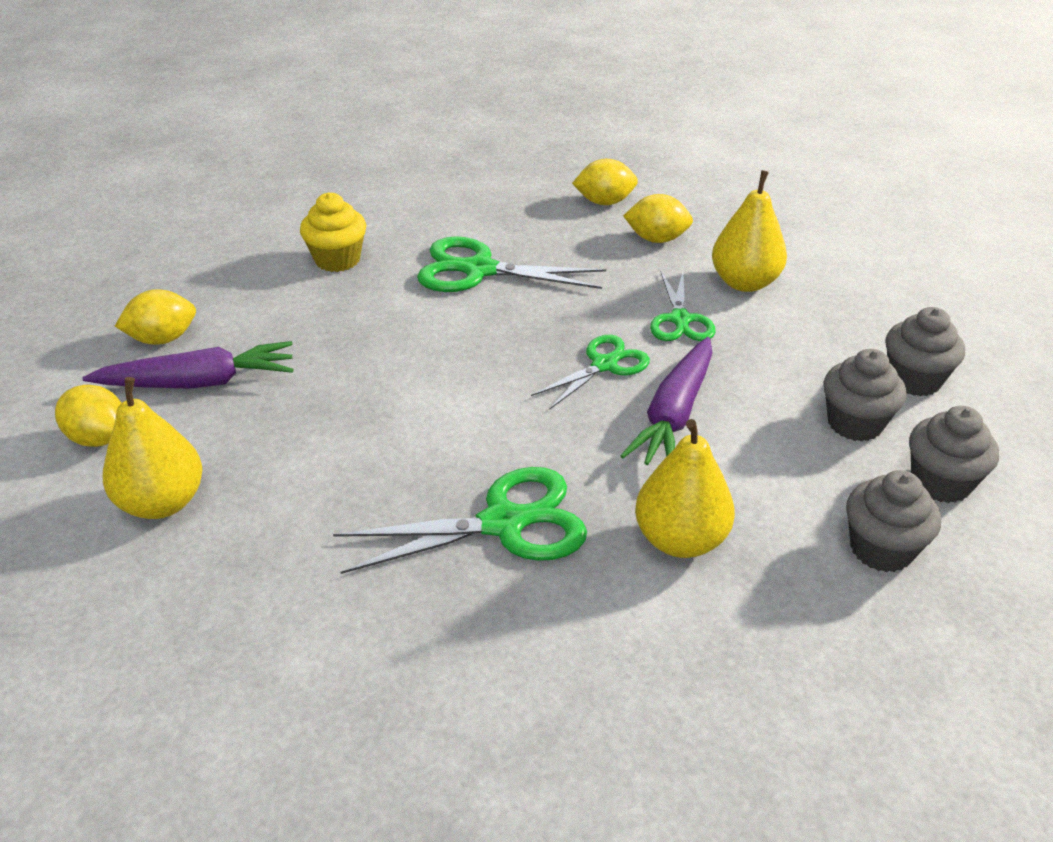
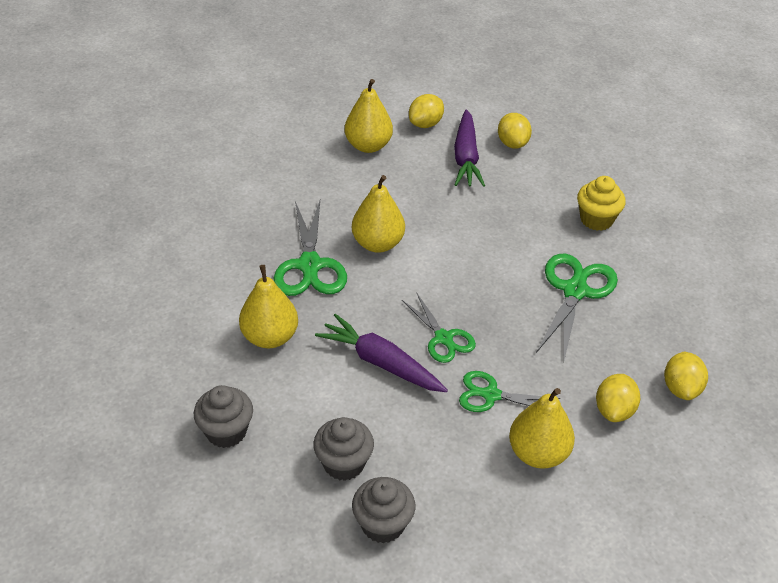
camera: 100 degrees right, 5 degrees up
grey cupcake [909,406,999,503] -> none
none -> yellow pear [352,175,405,253]

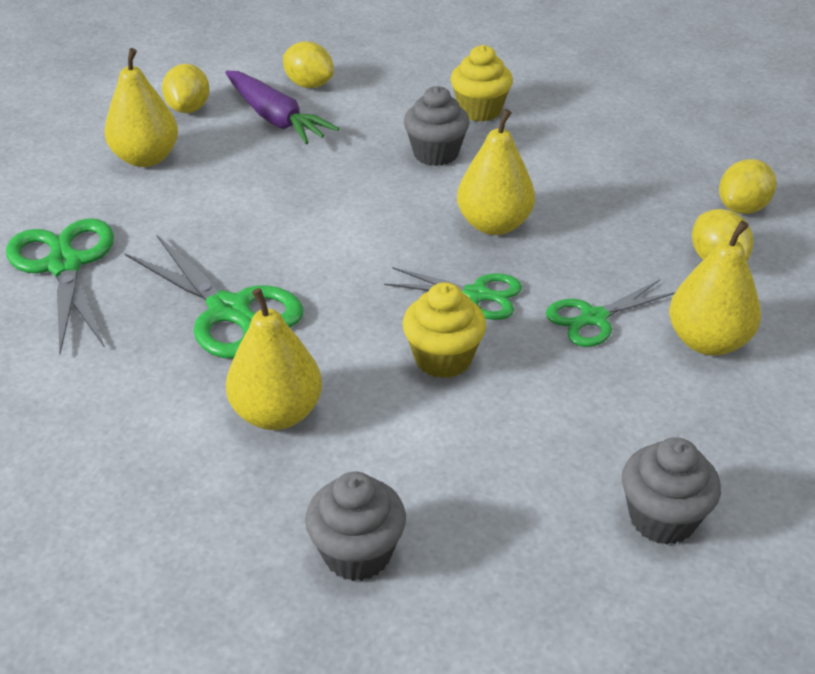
camera: 40 degrees left, 5 degrees down
grey cupcake [313,417,374,481] -> grey cupcake moved to [404,86,470,166]
purple carrot [315,313,448,392] -> yellow cupcake [402,282,486,378]
yellow pear [352,175,405,253] -> yellow pear moved to [457,109,535,235]
green scissors [536,254,618,360] -> green scissors moved to [6,218,114,354]
yellow lemon [664,352,708,400] -> yellow lemon turned 75 degrees clockwise [719,159,776,214]

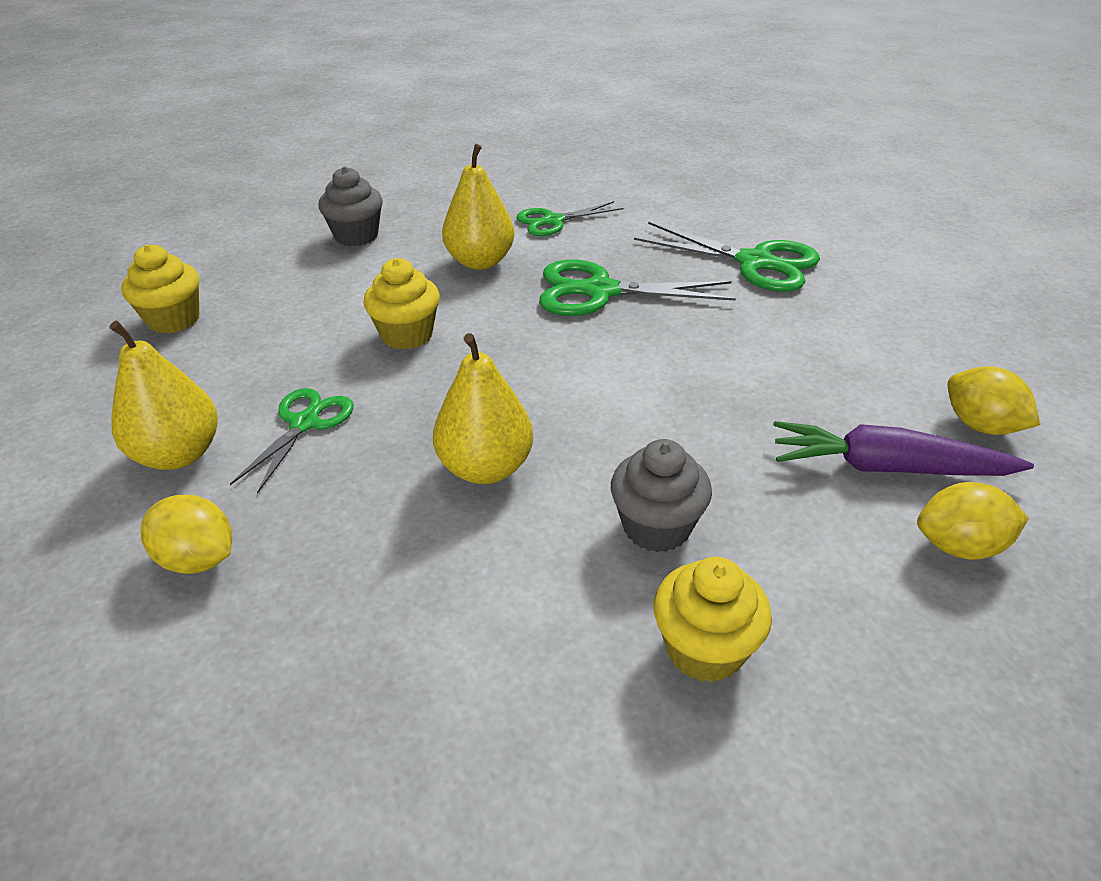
camera: 140 degrees right, 0 degrees up
yellow pear [104,48,178,167] -> none
green scissors [384,267,522,320] -> green scissors moved to [517,201,623,236]
grey cupcake [622,437,721,545] -> yellow cupcake [121,244,199,334]
yellow lemon [719,159,776,214] -> none

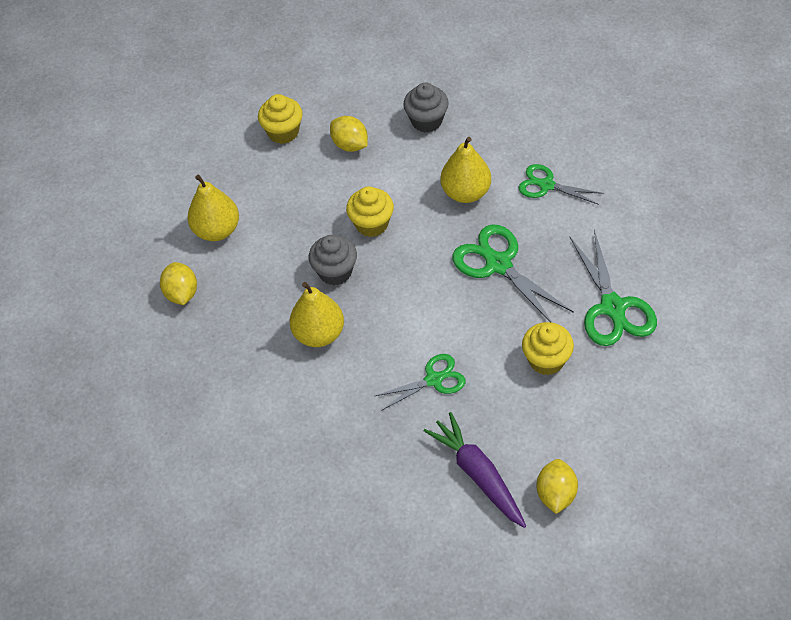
camera: 50 degrees right, 15 degrees up
green scissors [230,388,354,494] -> green scissors moved to [375,354,466,411]
grey cupcake [611,439,712,552] -> grey cupcake moved to [309,235,357,286]
yellow cupcake [654,557,772,683] -> yellow cupcake moved to [522,322,574,375]
yellow lemon [917,482,1029,560] -> yellow lemon moved to [330,116,368,152]

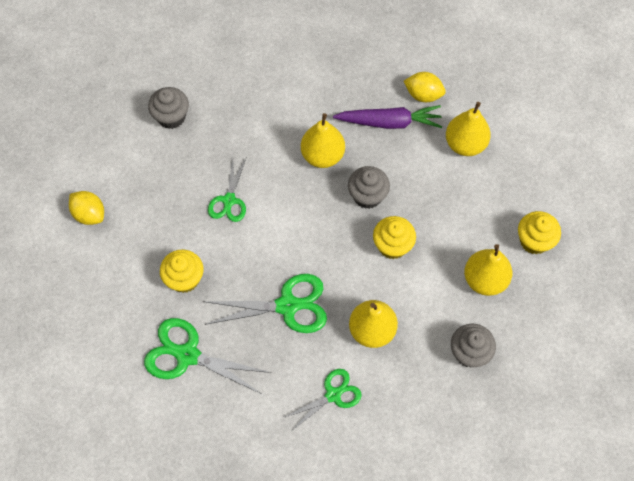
camera: 120 degrees right, 10 degrees up
yellow lemon [330,116,368,152] -> yellow pear [464,244,512,296]
purple carrot [424,412,526,528] -> purple carrot moved to [333,105,443,129]
none -> grey cupcake [148,87,189,129]

